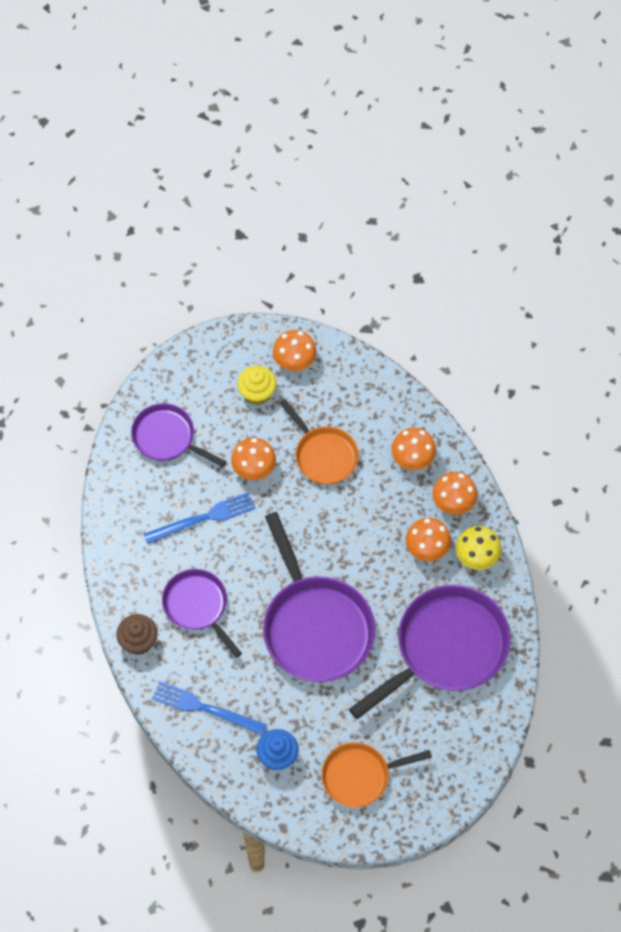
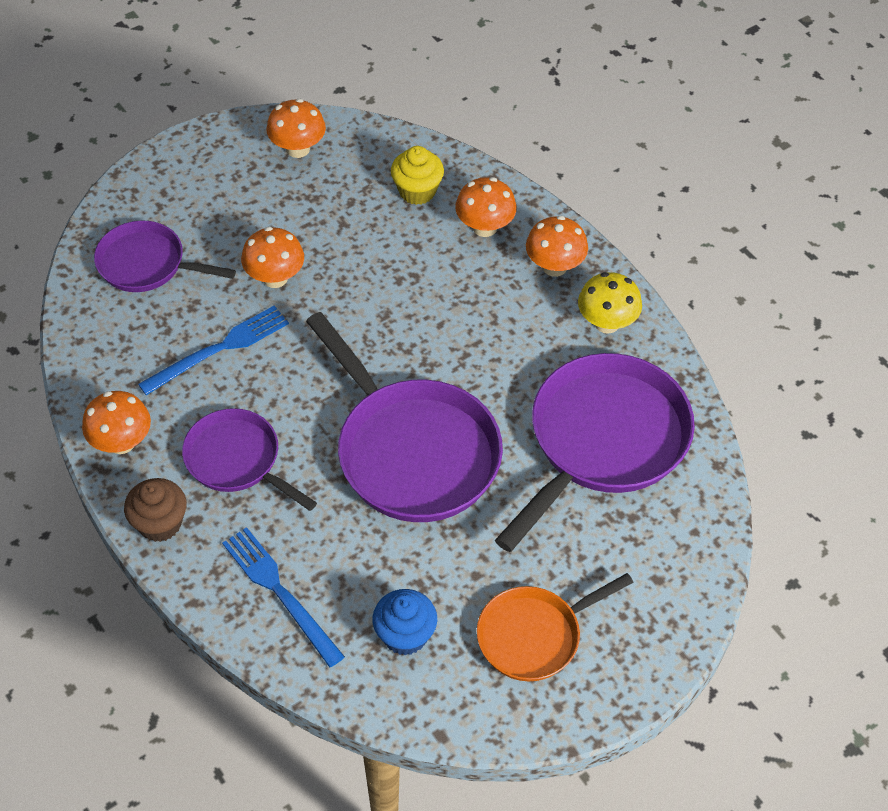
camera: 15 degrees left, 10 degrees down
blue fork [152,681,267,735] -> blue fork turned 45 degrees clockwise [222,527,345,668]
yellow cupcake [237,365,276,405] -> yellow cupcake moved to [391,146,444,205]
orange pan [279,399,359,485] -> none
orange mushroom [406,518,451,561] -> orange mushroom moved to [82,391,151,454]

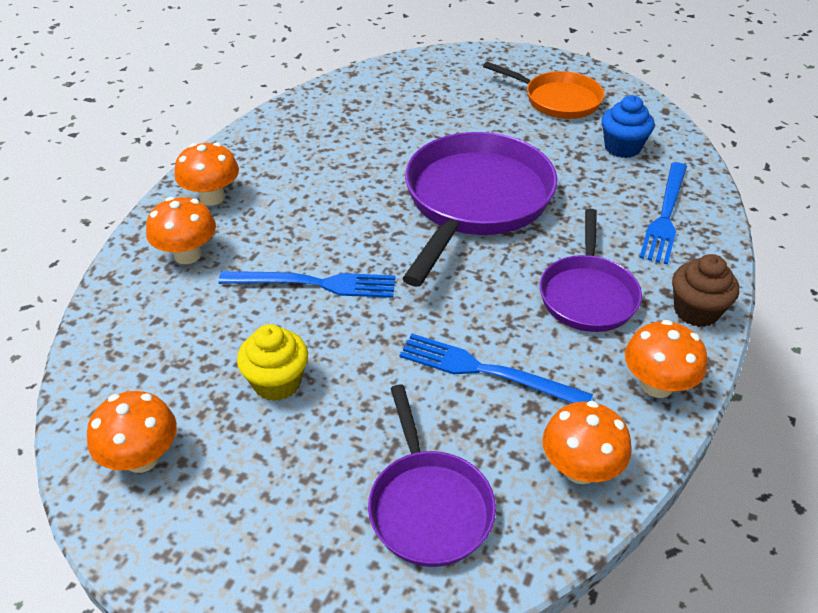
camera: 120 degrees left, 10 degrees down
orange mushroom [241,227,304,288] -> orange mushroom moved to [542,401,631,484]
yellow cupcake [391,146,444,205] -> yellow cupcake moved to [237,324,308,401]
purple pan [495,353,695,552] -> none
yellow mushroom [578,272,642,334] -> none
none -> blue fork [218,271,395,298]

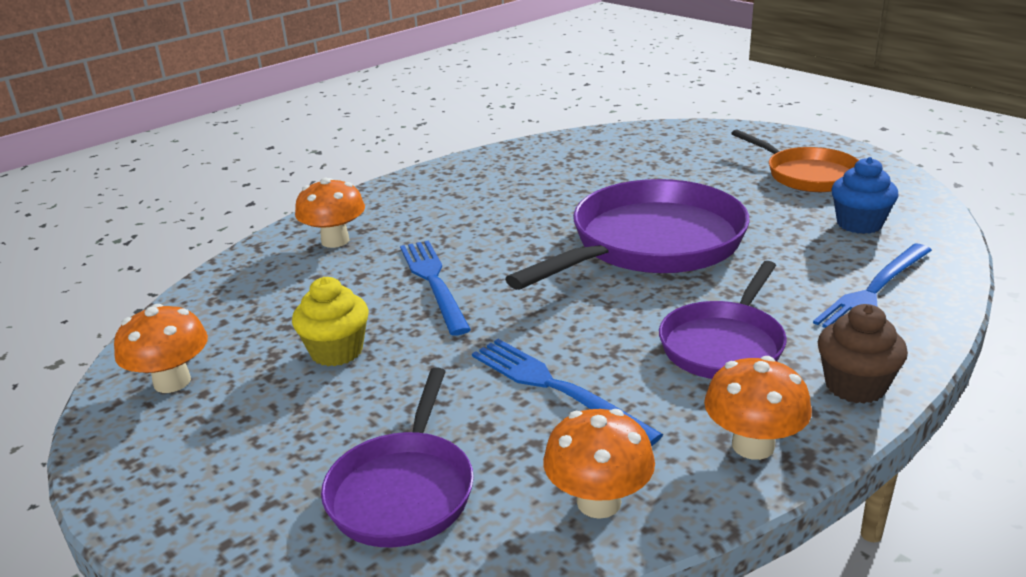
camera: 25 degrees right, 15 degrees down
orange mushroom [174,142,239,206] -> none
blue fork [218,271,395,298] -> blue fork turned 135 degrees counterclockwise [400,240,471,336]

